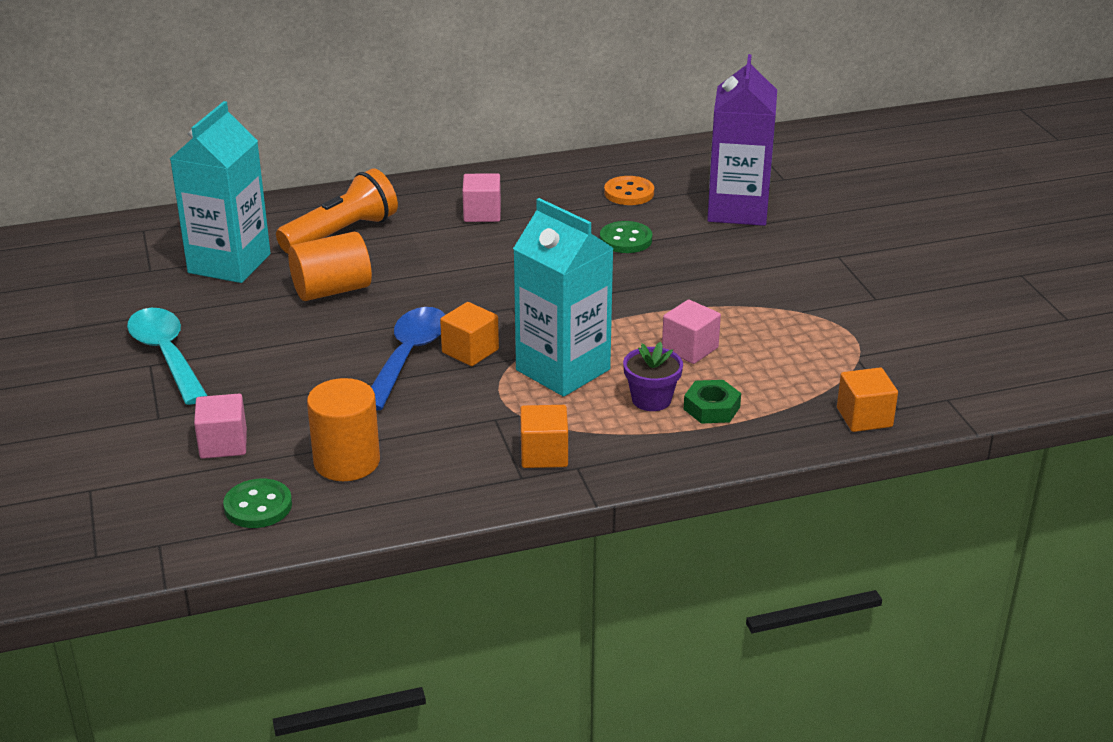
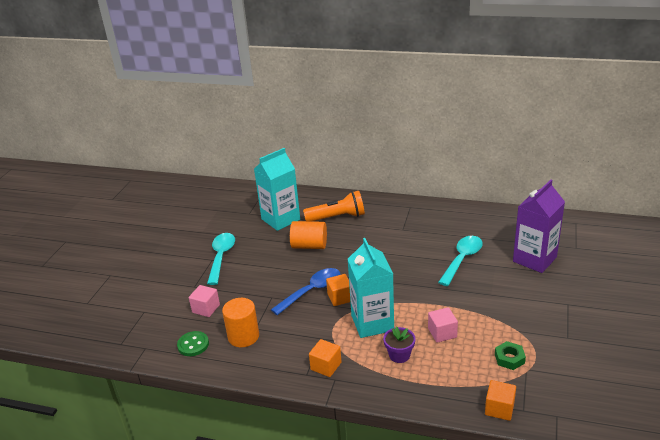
camera: 35 degrees right, 0 degrees up
pink cube [462,173,501,222] -> none
green button [600,221,652,253] -> turquoise spoon [438,236,483,286]
orange button [604,176,654,205] -> none
green nut [684,380,741,424] -> green nut moved to [495,341,526,370]

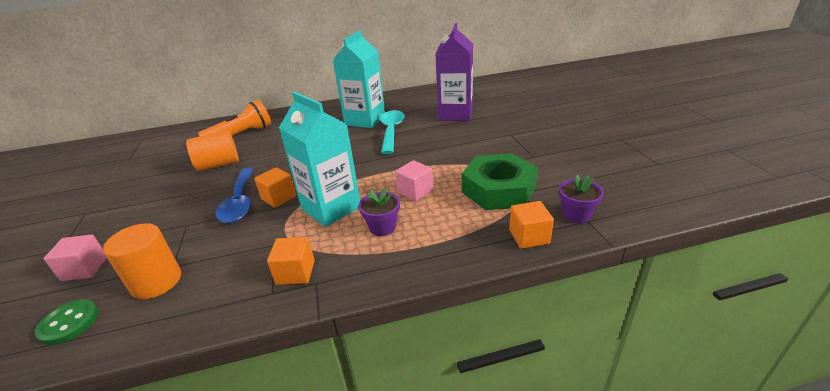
camera: 30 degrees left, 0 degrees up
turquoise spoon [207,233,235,285] -> none
turquoise carton [254,148,300,231] -> turquoise carton moved to [333,30,385,128]
blue spoon [271,268,341,315] -> blue spoon turned 150 degrees clockwise [216,168,254,223]
green nut [495,341,526,370] -> green nut [462,153,538,210], size x2.13
none -> purple flower pot [559,175,604,223]

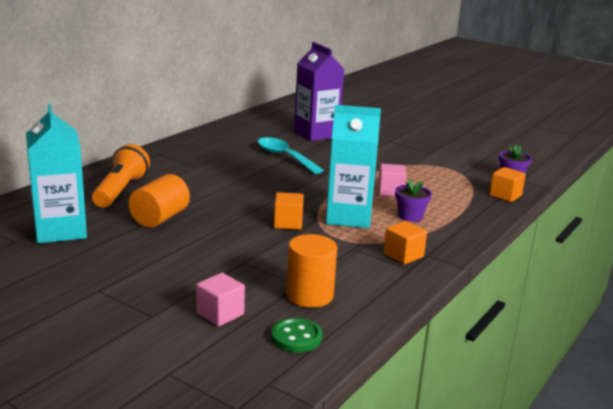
camera: 45 degrees left, 10 degrees down
blue spoon [216,168,254,223] -> none
turquoise carton [333,30,385,128] -> turquoise carton moved to [26,104,87,243]
green nut [462,153,538,210] -> none

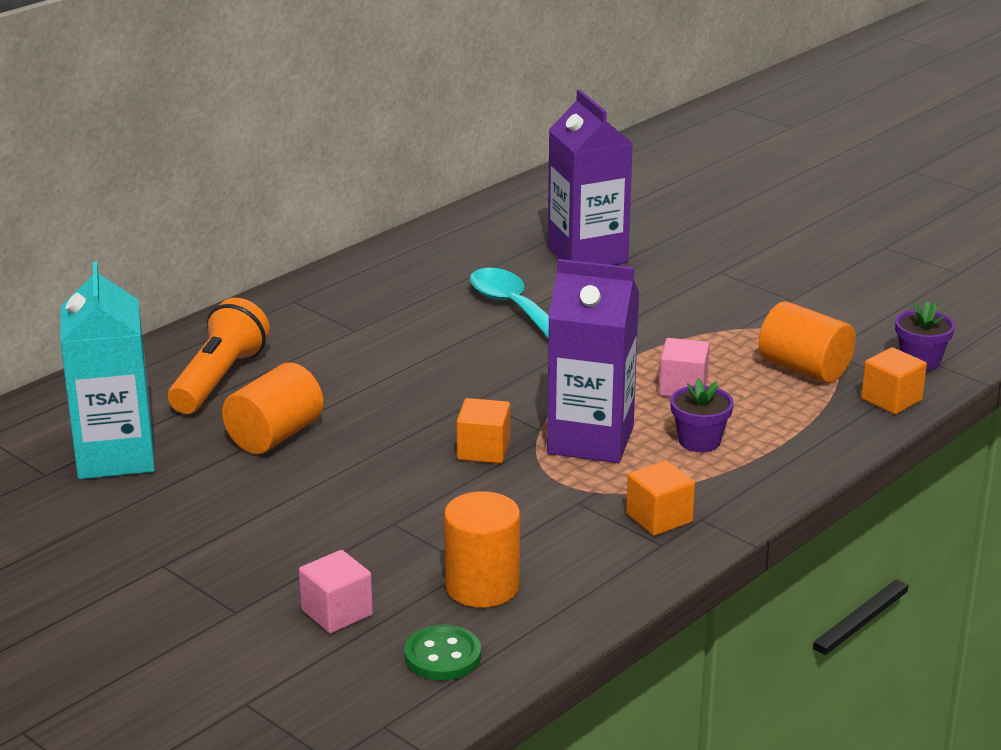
camera: 10 degrees right, 5 degrees up
turquoise carton [326,105,381,228] -> purple carton [547,259,639,463]
none -> orange cylinder [759,301,856,383]

